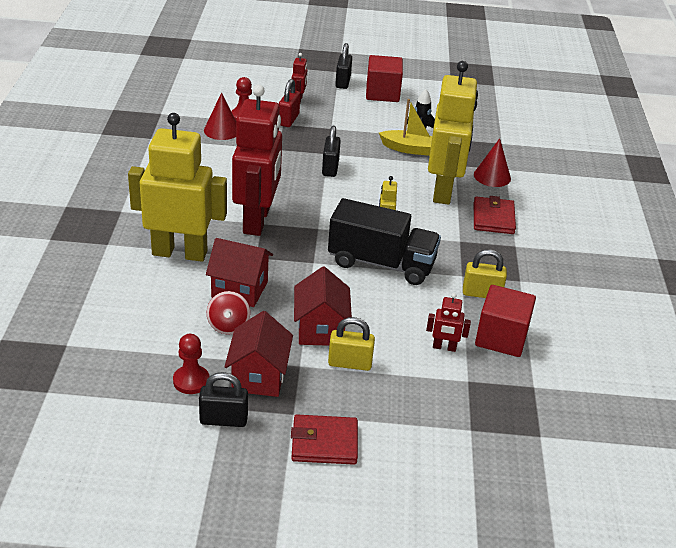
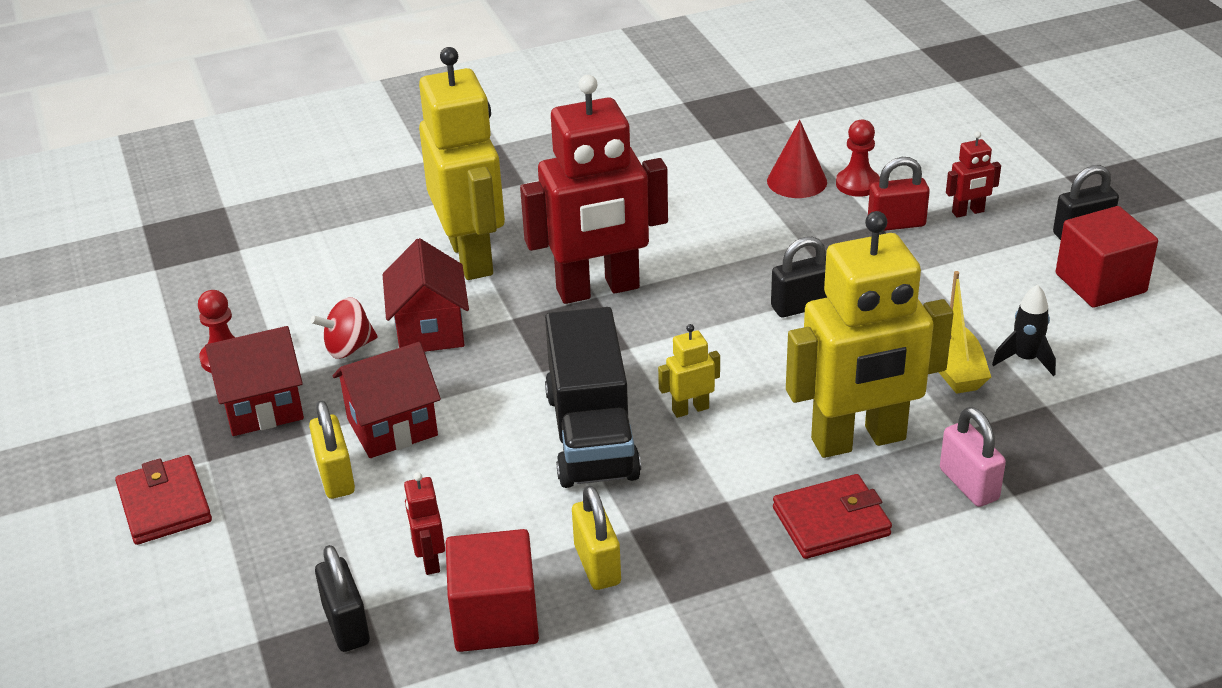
camera: 70 degrees right, 0 degrees up
black padlock [199,372,248,427] -> black padlock moved to [315,545,370,652]
red cone [474,138,511,187] -> pink padlock [940,407,1006,507]

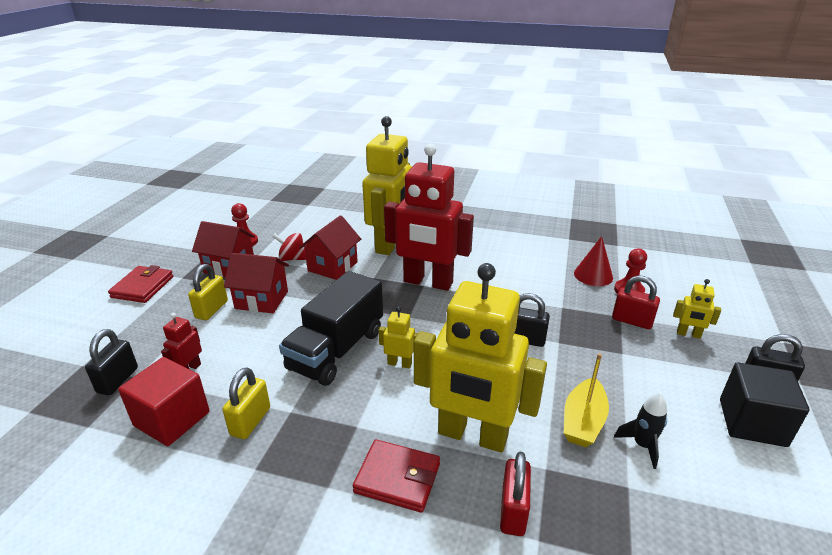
camera: 35 degrees right, 5 degrees down
pink padlock [940,407,1006,507] -> red padlock [500,452,531,536]
red robot [946,131,1001,218] -> yellow robot [673,279,721,339]
red cube [1056,206,1158,308] -> black cube [720,362,809,447]

